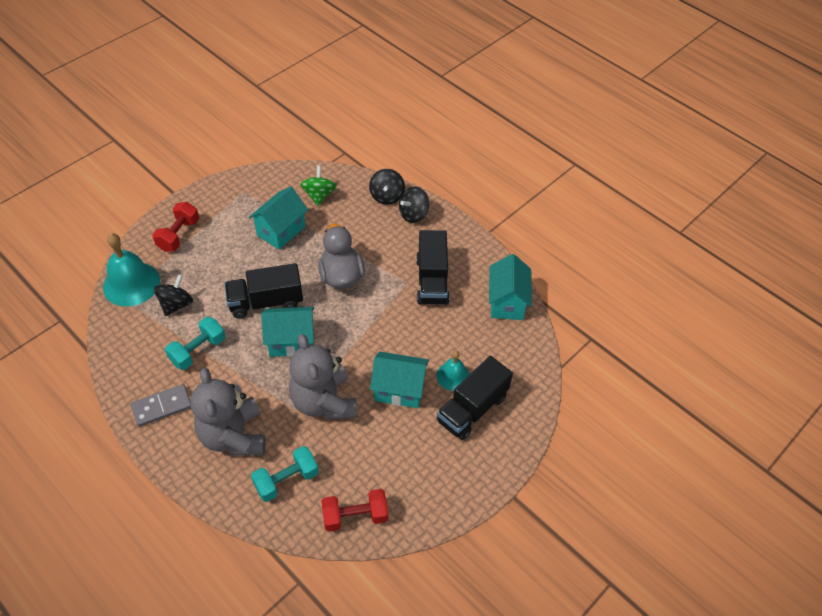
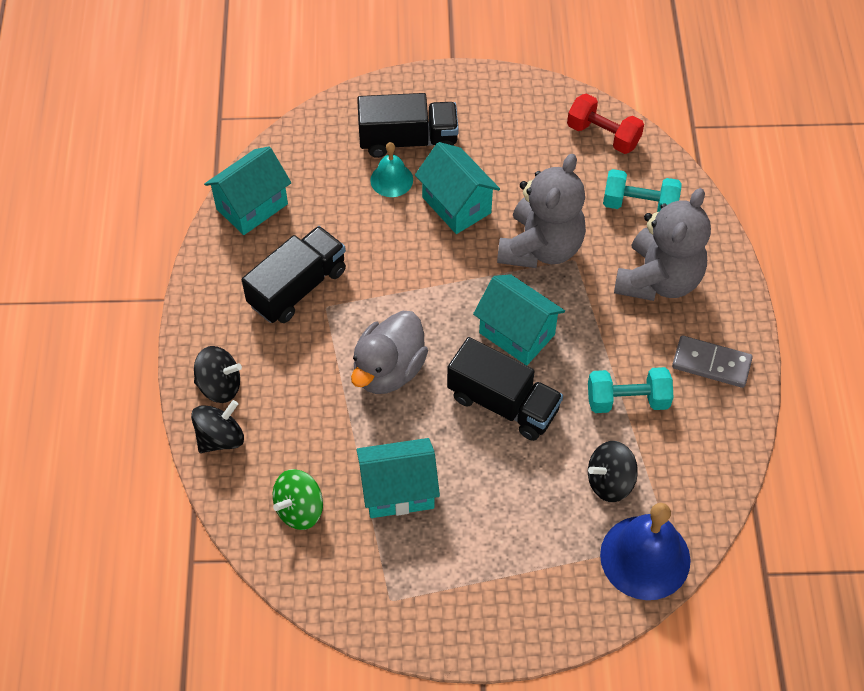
camera: 135 degrees left, 5 degrees up
turquoise bell [103,233,160,307] -> blue bell [600,503,691,600]
red dumbbell [153,202,199,252] -> none

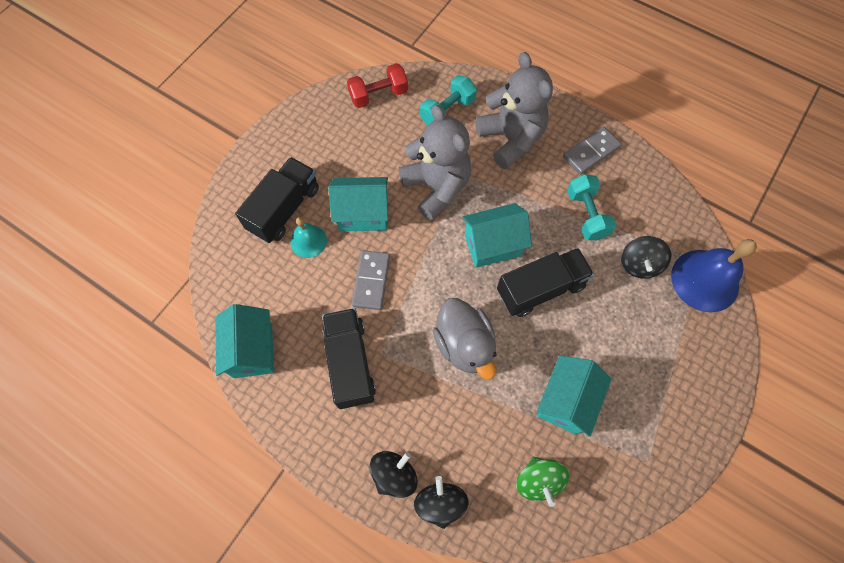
camera: 55 degrees left, 10 degrees up
turquoise dumbbell [588,367,674,413] -> turquoise dumbbell turned 45 degrees counterclockwise [567,174,616,240]
none -> grey domino [352,250,390,310]

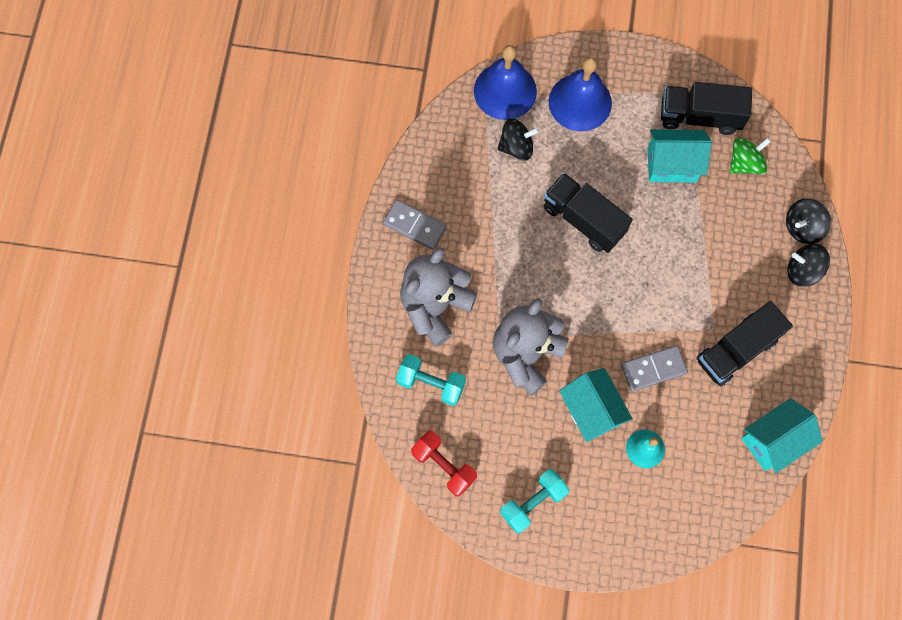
camera: 115 degrees left, 5 degrees up
black truck [235,157,319,243] -> black truck moved to [661,82,752,135]
grey duck [433,298,496,380] -> none
turquoise house [462,203,532,268] -> none
turquoise dumbbell [567,174,616,240] -> turquoise dumbbell moved to [500,469,569,533]
none -> blue bell [549,57,612,131]

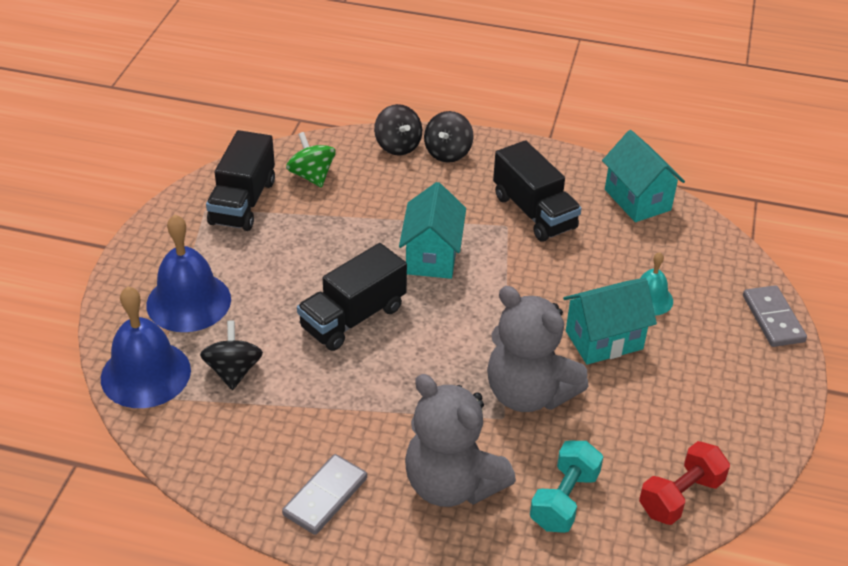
camera: 85 degrees left, 30 degrees down
turquoise dumbbell [500,469,569,533] -> none
grey domino [621,346,688,392] -> grey domino moved to [743,285,807,347]
turquoise house [648,130,712,182] -> turquoise house moved to [399,182,466,279]

